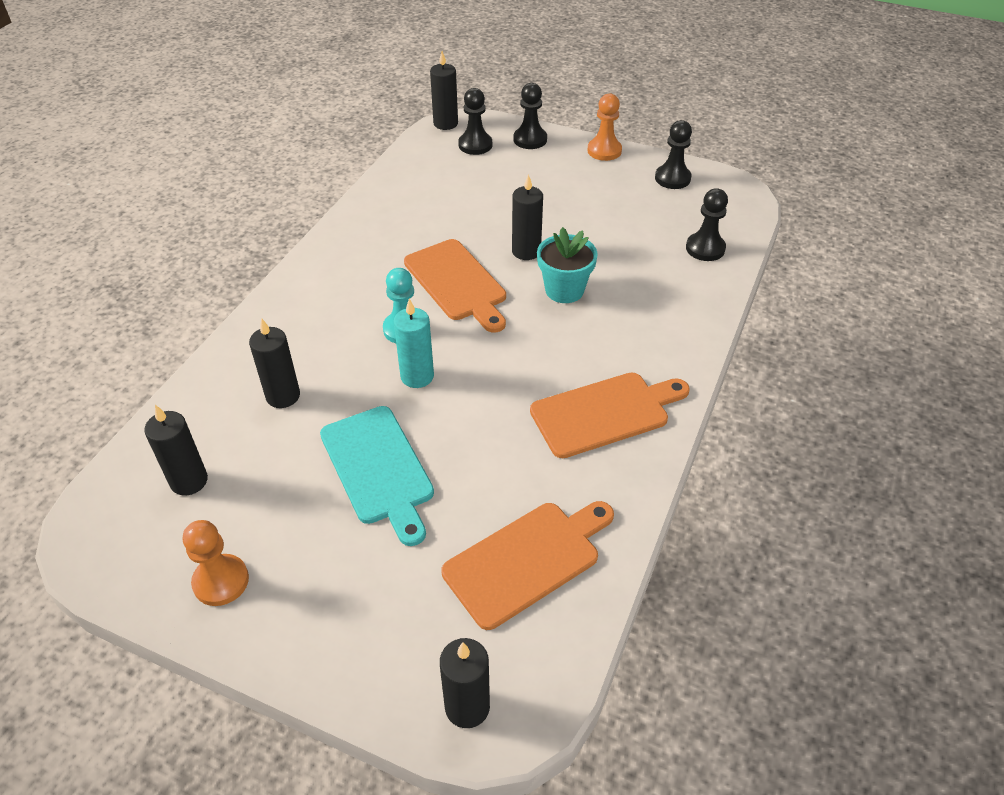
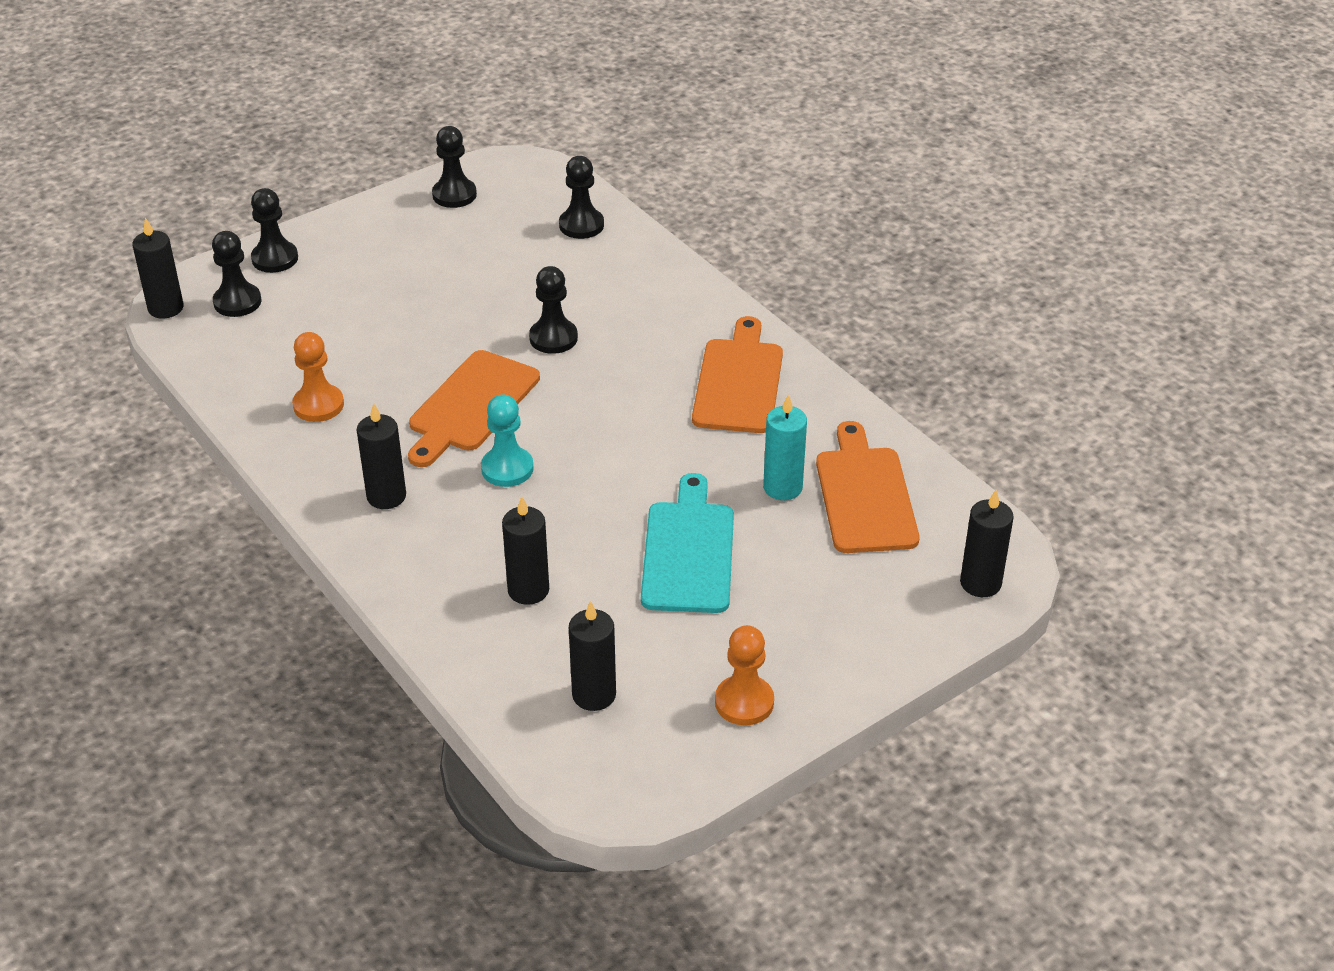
camera: 60 degrees left, 5 degrees down
turquoise cutting board [320,406,434,546] -> turquoise cutting board turned 90 degrees counterclockwise [641,473,734,613]
turquoise candle [394,299,434,388] -> turquoise candle moved to [763,395,807,500]
orange cutting board [404,239,506,333] -> orange cutting board turned 120 degrees clockwise [408,350,540,467]
black candle [512,174,543,260] -> black candle moved to [357,403,406,509]
turquoise flower pot [537,227,598,303] -> black pawn [529,266,578,354]
orange pawn [587,93,622,161] -> orange pawn moved to [292,332,344,422]

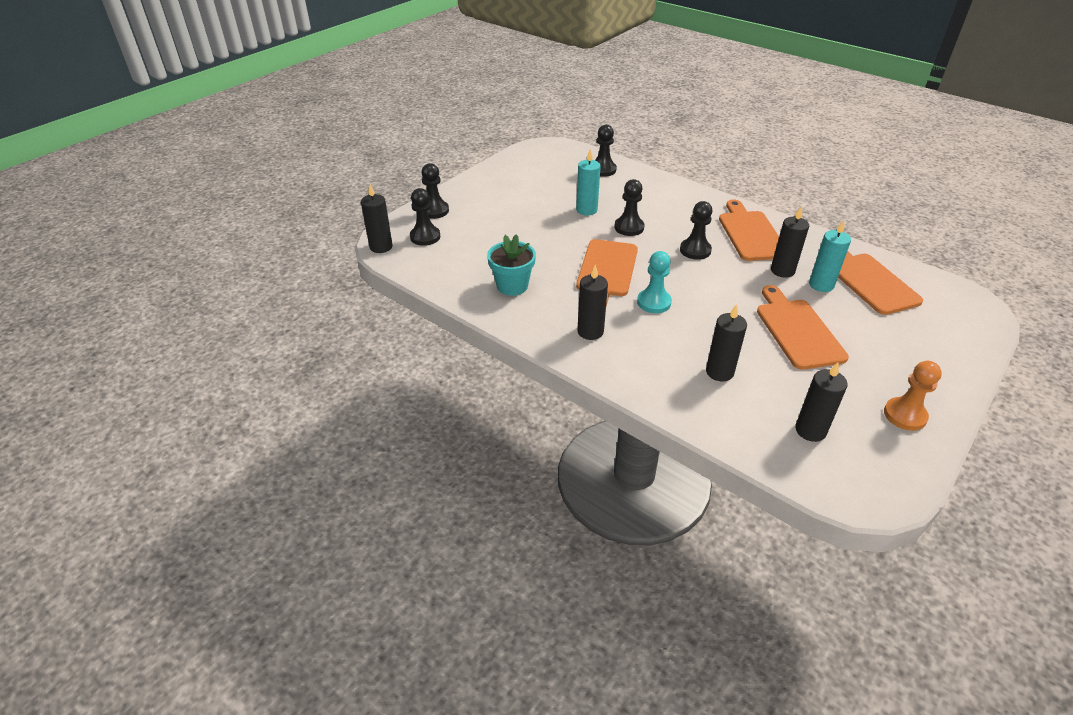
camera: 15 degrees left, 0 degrees up
orange pawn [292,332,344,422] -> turquoise flower pot [487,234,536,296]
black pawn [432,126,477,208] -> black pawn moved to [680,201,712,260]
turquoise cutting board [641,473,734,613] -> orange cutting board [757,285,849,370]
black candle [960,490,1014,597] -> black candle moved to [771,206,809,278]
none -> turquoise candle [576,149,601,216]

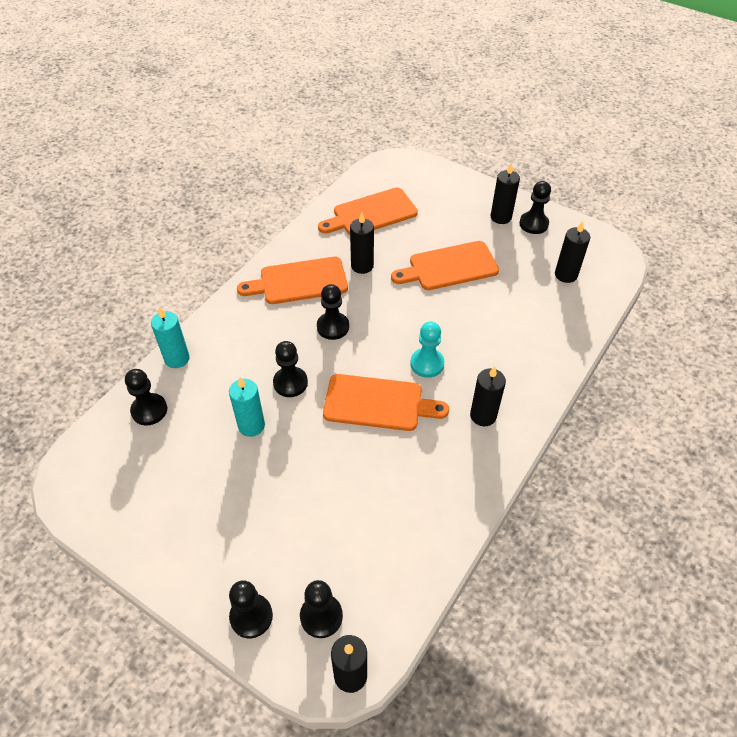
camera: 95 degrees left, 10 degrees up
turquoise flower pot [487,234,536,296] -> none
black candle [706,304,747,382] -> black candle moved to [491,162,520,224]
turquoise candle [809,220,851,292] -> turquoise candle moved to [151,307,190,368]
orange pawn [884,361,942,431] -> black pawn [519,181,551,234]

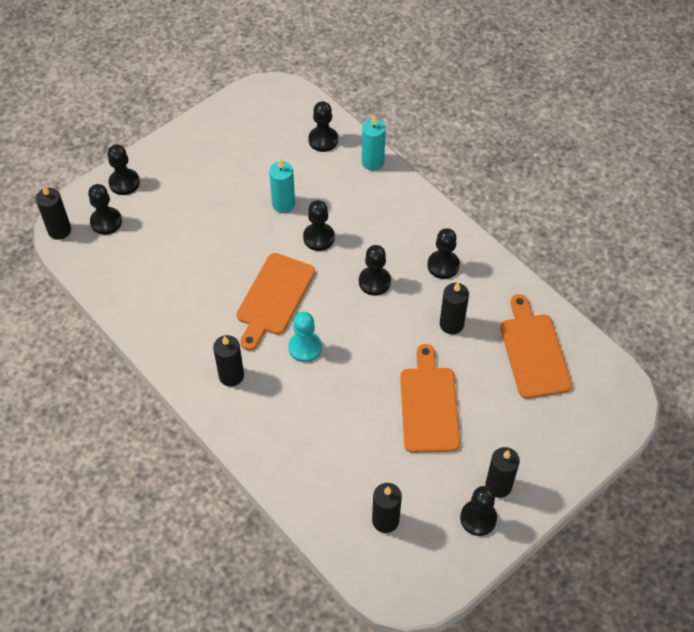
camera: 105 degrees right, 5 degrees up
orange cutting board [237,257,348,304] -> black pawn [427,228,460,279]

